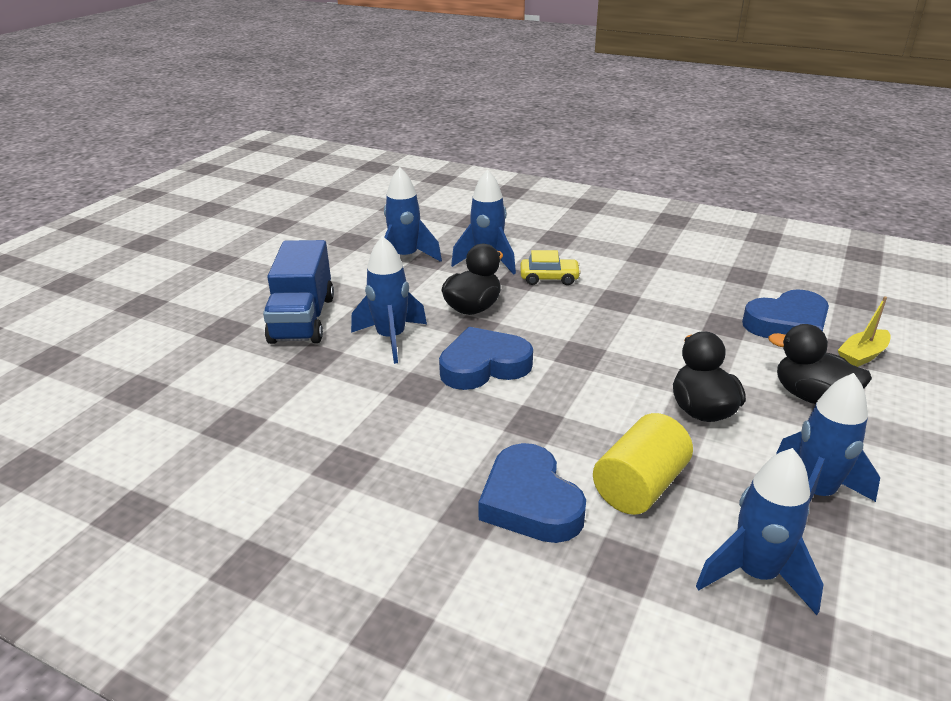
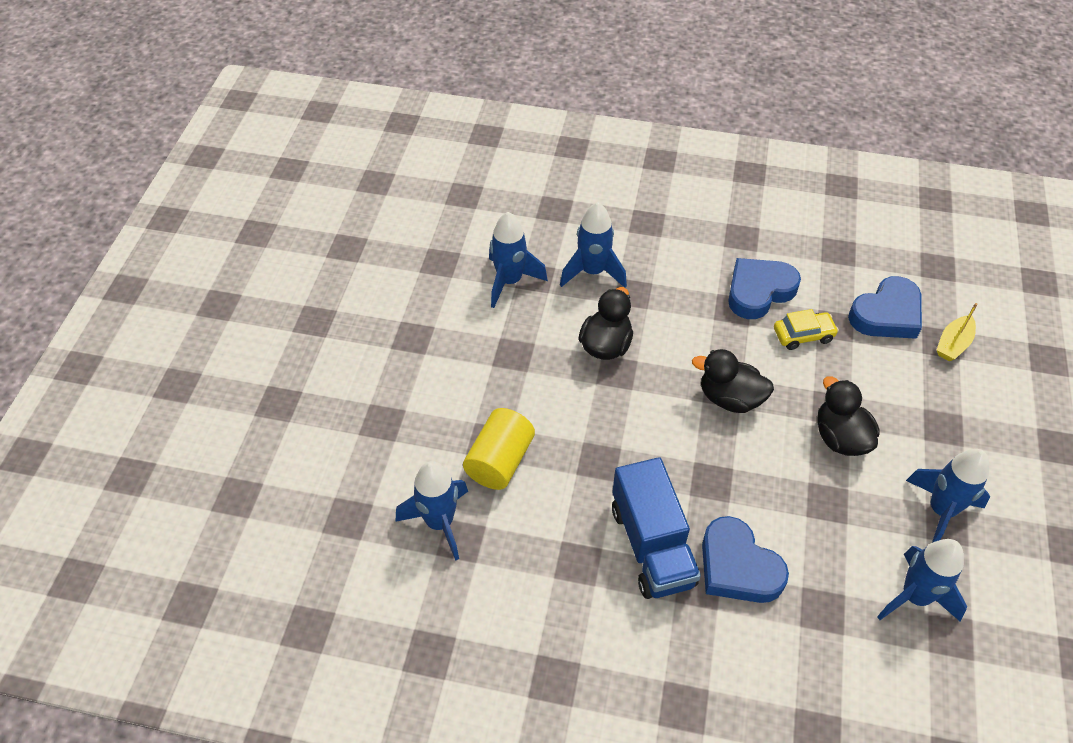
camera: 15 degrees left, 20 degrees up
blue truck [263,240,334,344] -> blue truck moved to [612,457,701,599]
blue rocket [351,236,427,364] -> blue rocket moved to [395,461,468,561]
blue heart [439,327,533,390] -> blue heart moved to [728,258,801,319]
yellow car [520,250,581,285] -> yellow car moved to [774,309,839,350]
yellow cylinder [593,413,693,515] -> yellow cylinder moved to [463,408,535,490]
black duck [768,324,872,404] -> black duck moved to [692,349,774,413]

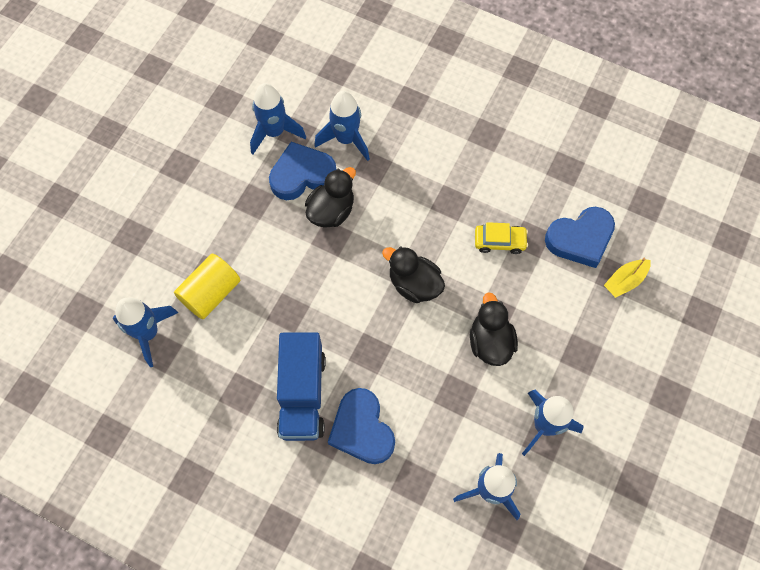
camera: 15 degrees right, 15 degrees up
blue heart [728,258,801,319] -> blue heart moved to [269,142,336,200]

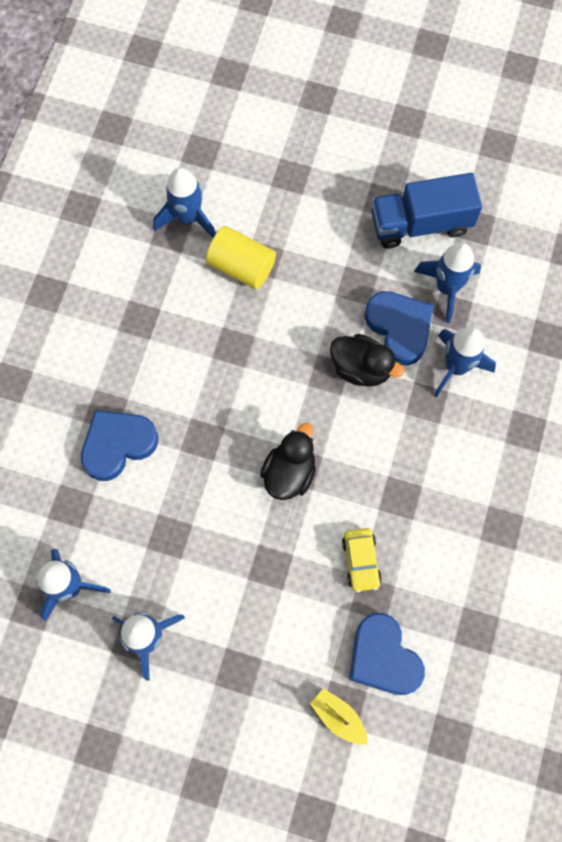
camera: 80 degrees right, 5 degrees up
blue truck [277,332,326,441] -> blue truck moved to [371,173,482,249]
black duck [470,292,518,366] -> none

